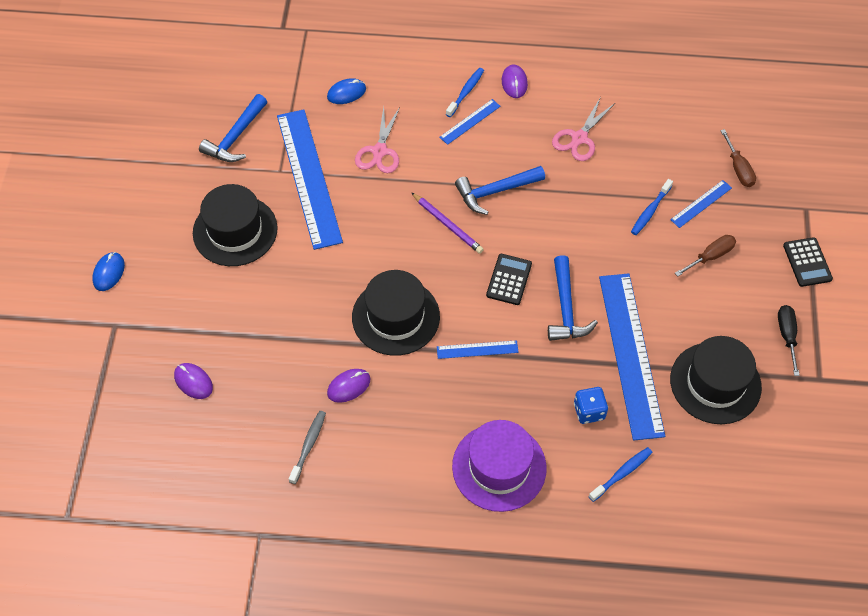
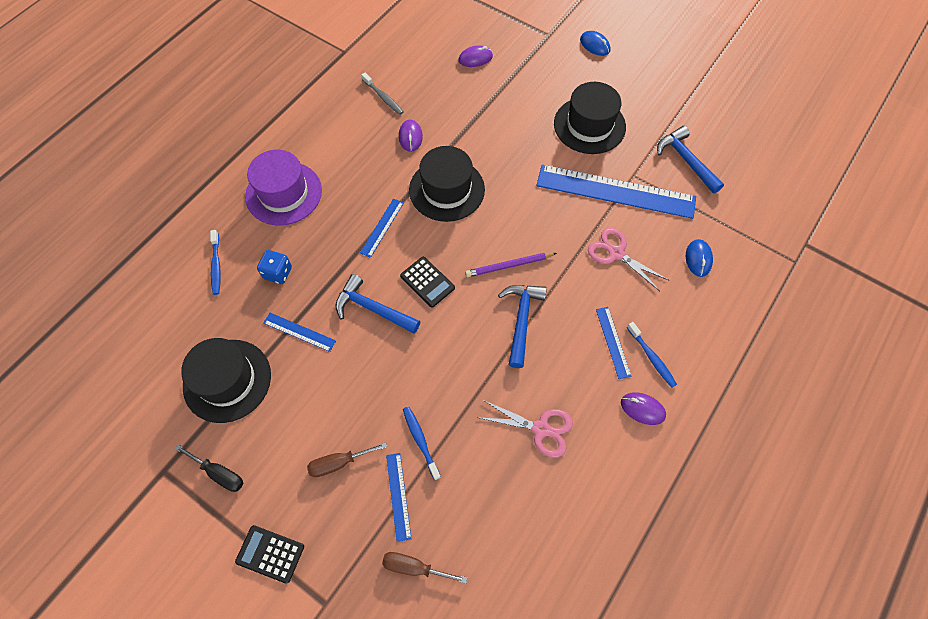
camera: 120 degrees right, 5 degrees up
pink scissors [552,97,615,161] -> pink scissors turned 135 degrees clockwise [477,400,573,458]
blue ruler [599,273,665,440] -> blue ruler [264,313,336,352], size x0.44
brown screwdriver [675,235,736,277] -> brown screwdriver turned 75 degrees clockwise [307,442,387,477]

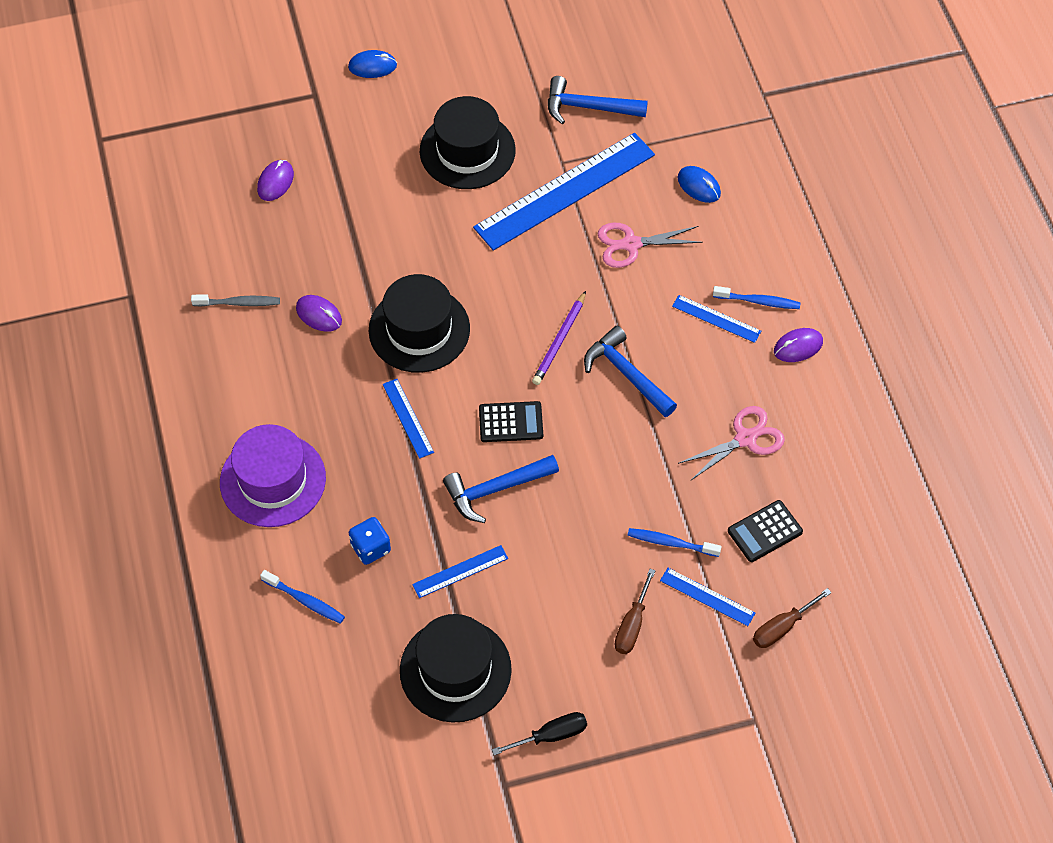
camera: 50 degrees left, 5 degrees down
black calculator [235,525,304,584] -> black calculator moved to [728,500,803,562]

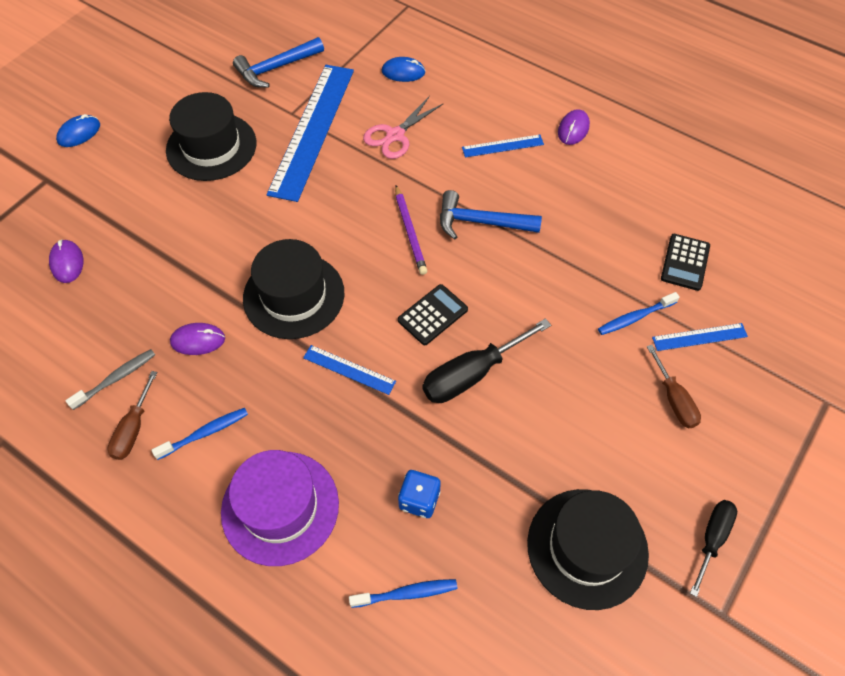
camera: 40 degrees left, 0 degrees up
blue ruler [412,545,508,598] -> none
blue hammer [443,455,559,523] -> black screwdriver [422,318,551,403]
pink scissors [678,406,785,481] -> none
blue toothbrush [713,286,801,309] -> blue toothbrush moved to [152,408,248,460]
brown screwdriver [753,588,832,648] -> brown screwdriver moved to [107,371,158,460]

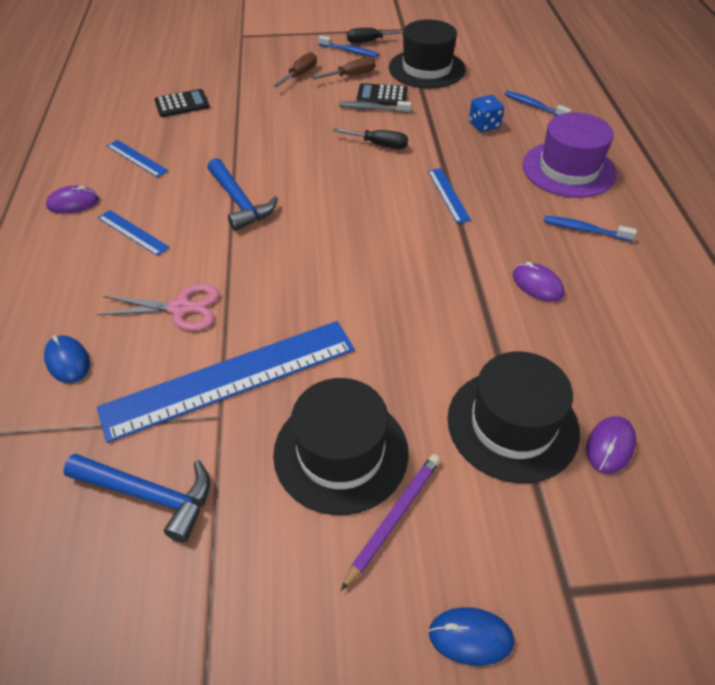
camera: 130 degrees left, 10 degrees down
grey toothbrush [65,349,155,410] -> grey toothbrush moved to [339,101,411,113]
brown screwdriver [107,371,158,460] -> brown screwdriver moved to [312,57,375,80]
black hat [243,239,345,339] -> black hat moved to [447,352,580,483]
purple pencil [395,185,427,275] -> purple pencil moved to [341,454,440,591]
black calculator [398,284,468,345] -> black calculator moved to [357,83,407,106]
black screwdriver [422,318,551,403] -> black screwdriver [333,128,408,149], size x0.63
blue toothbrush [598,292,680,335] -> blue toothbrush moved to [318,35,379,57]
blue ruler [652,323,748,351] -> blue ruler moved to [107,140,169,178]

